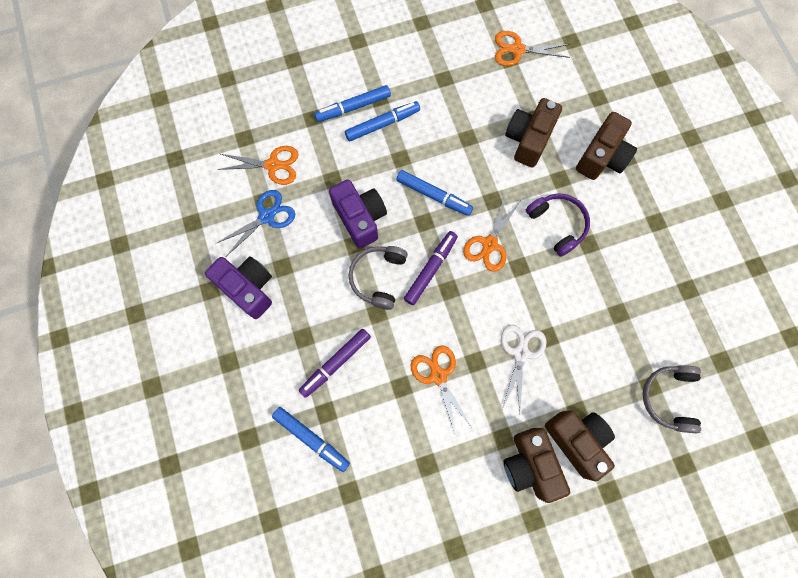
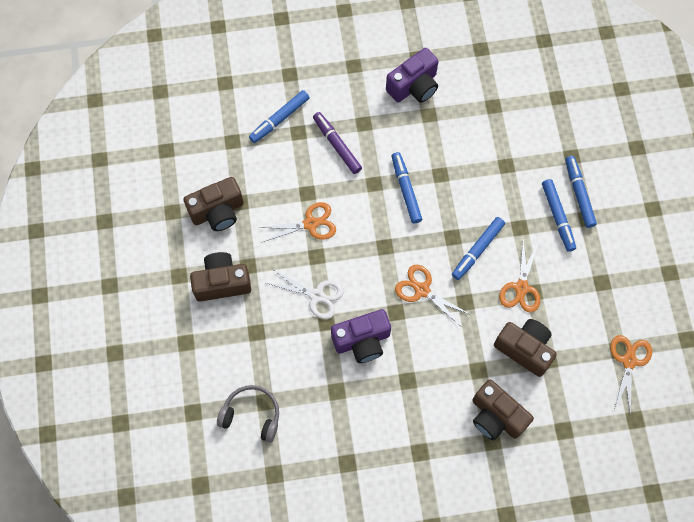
camera: 100 degrees right, 5 degrees down
blue scissors [217,190,295,256] -> none
orange scissors [218,146,298,185] -> orange scissors moved to [499,239,540,313]
purple camera [329,180,387,249] -> purple camera moved to [331,309,391,363]
grey headphones [349,246,408,310] -> blue marker [392,152,422,223]
purple marker [404,231,458,305] -> none
purple headphones [526,193,590,257] -> none
brown camera [545,411,615,482] -> brown camera moved to [183,177,244,231]

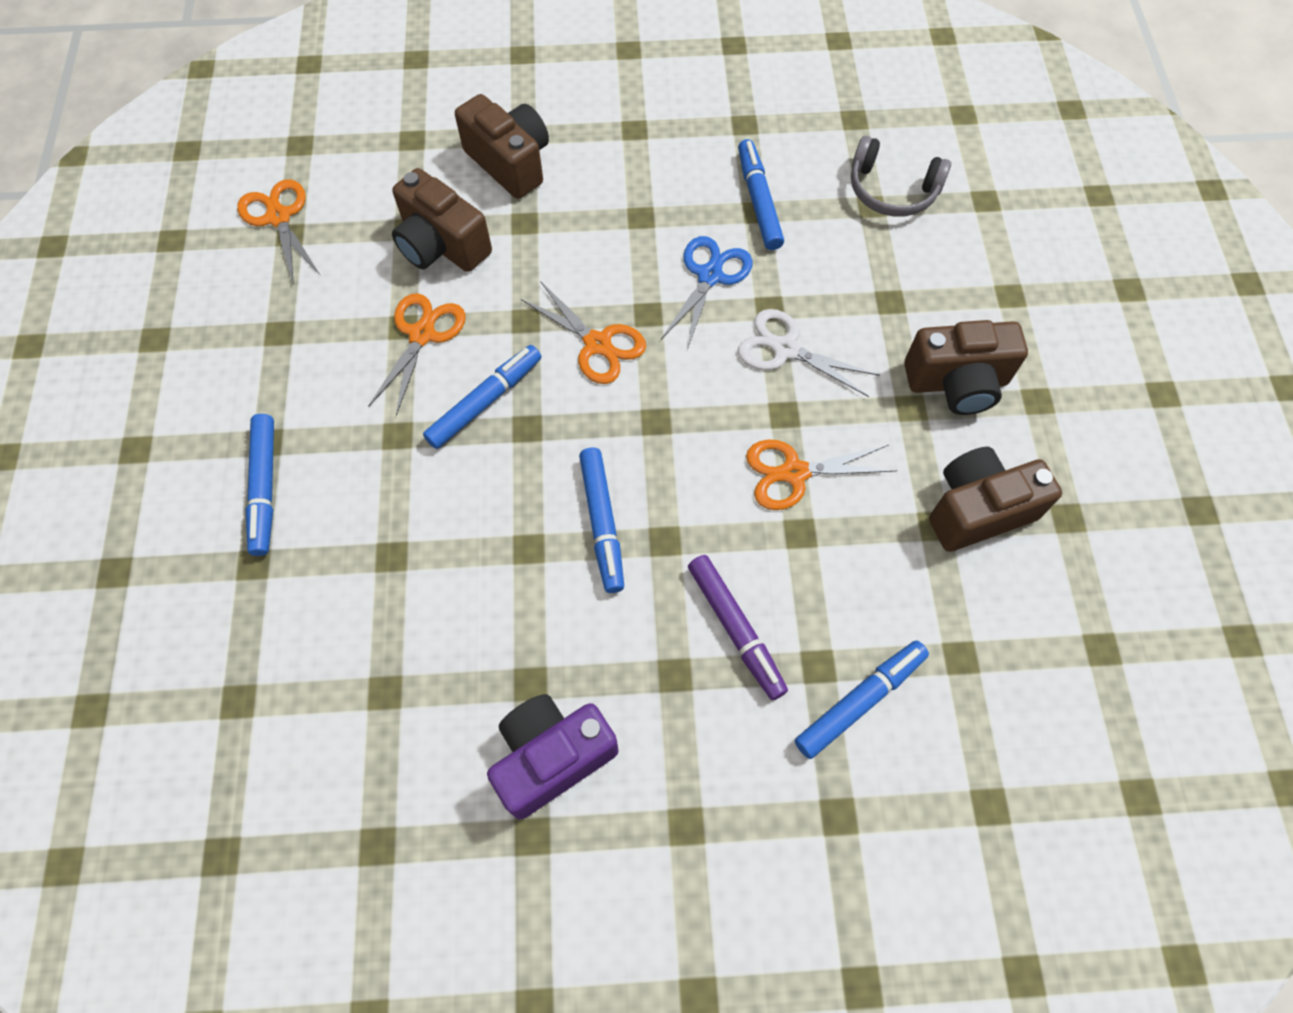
camera: 175 degrees left, 5 degrees down
purple camera [331,309,391,363] -> blue scissors [661,236,753,350]
blue marker [542,179,576,252] -> blue marker moved to [738,139,784,250]
orange scissors [610,335,652,415] -> orange scissors turned 135 degrees clockwise [237,179,321,285]

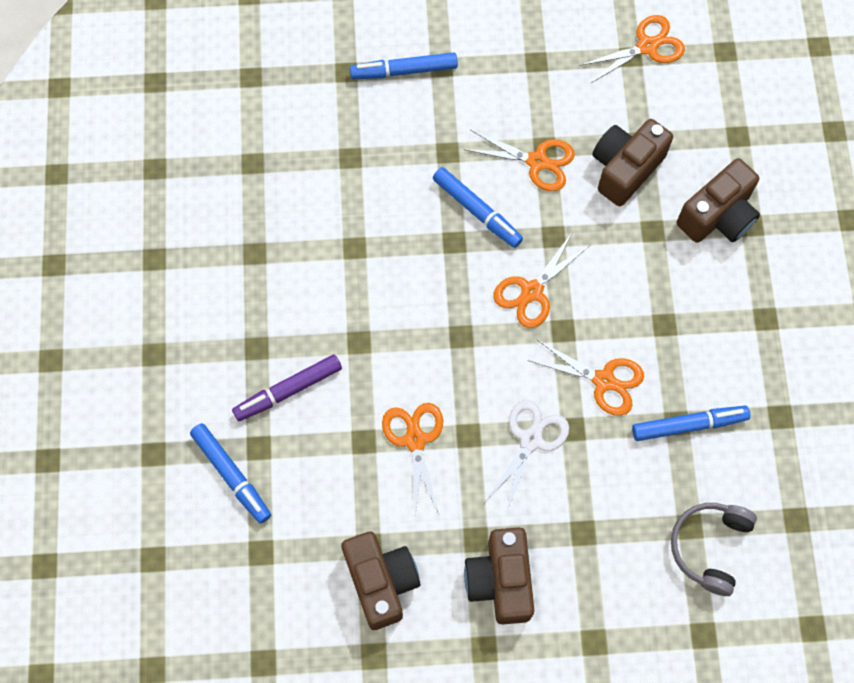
camera: 90 degrees right, 5 degrees up
purple camera [487,694,618,820] -> none
blue marker [579,447,624,593] -> none
blue scissors [661,236,753,350] -> orange scissors [527,339,644,416]

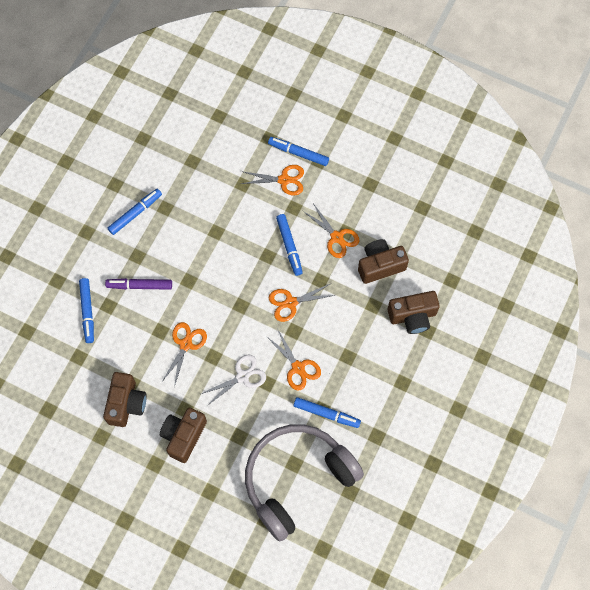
camera: 30 degrees right, 0 degrees up
orange scissors [580,15,685,84] -> orange scissors moved to [241,165,304,195]
grey headphones [671,503,757,596] -> grey headphones [245,424,364,542], size x2.15
none -> blue marker [108,189,162,235]

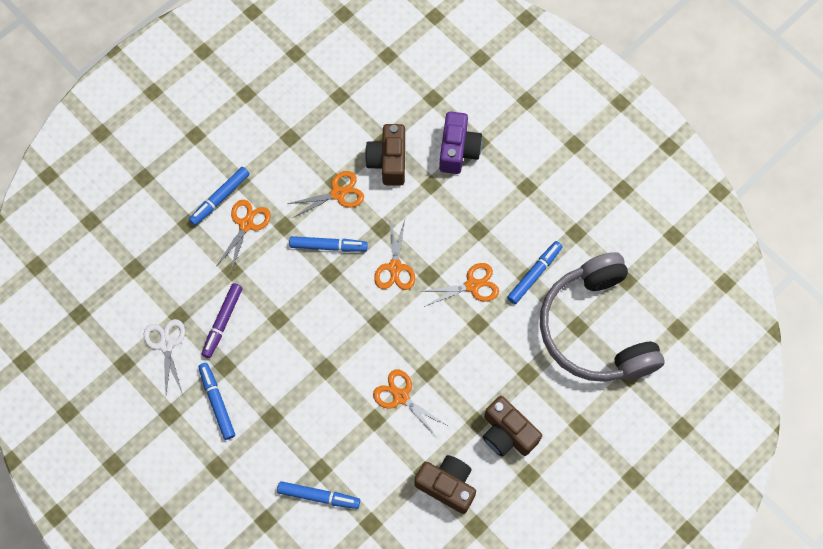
camera: 70 degrees left, 0 degrees up
purple marker [105,278,172,290] -> purple marker moved to [202,283,243,358]
white scissors [201,354,266,406] -> white scissors moved to [144,319,185,395]
brown camera [388,291,440,334] -> purple camera [439,111,482,174]

